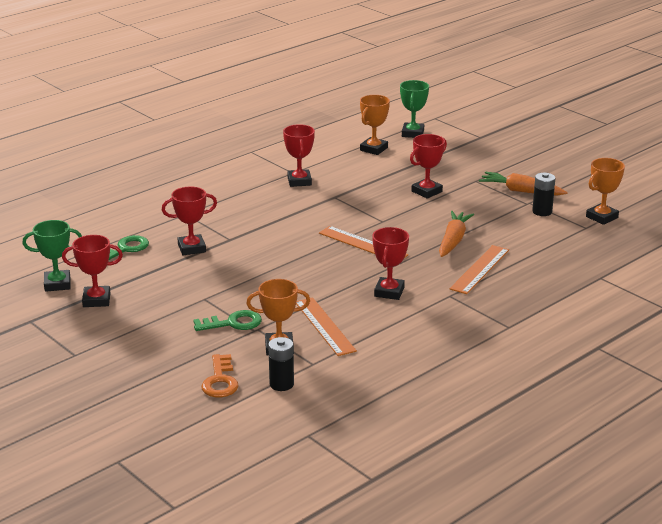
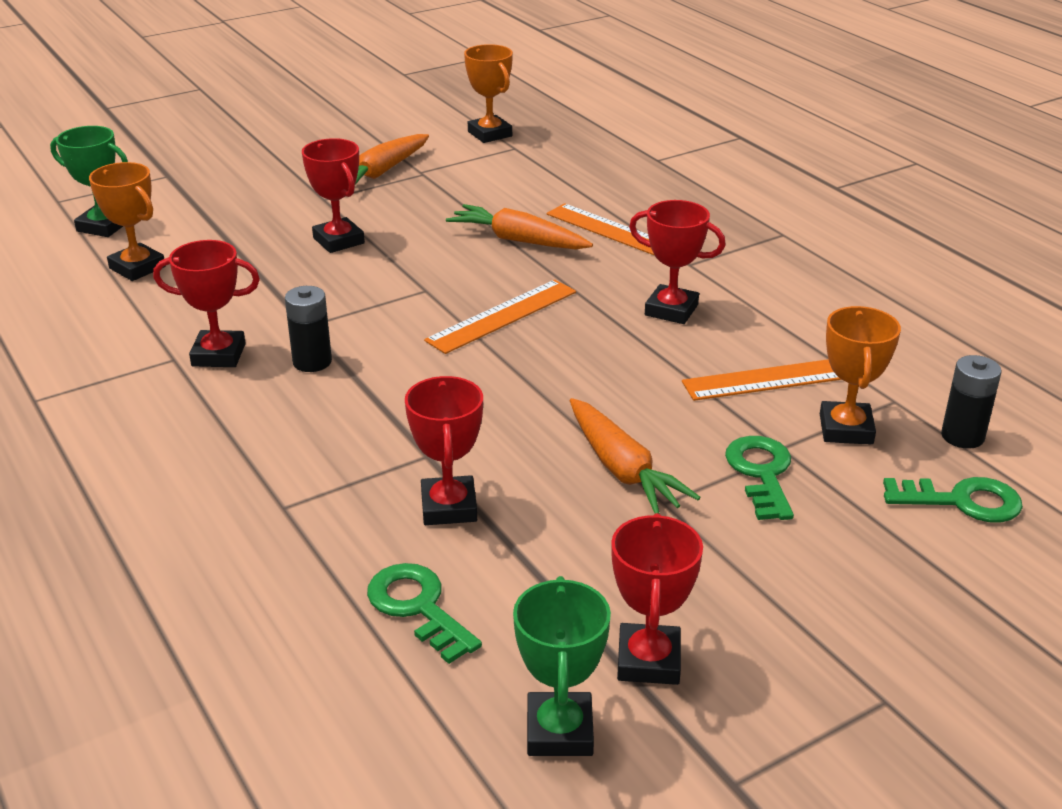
camera: 80 degrees left, 5 degrees up
orange key [201,354,238,397] -> green key [883,477,1023,523]
black battery [532,173,555,216] -> black battery moved to [285,286,332,372]
none -> orange carrot [570,398,701,514]

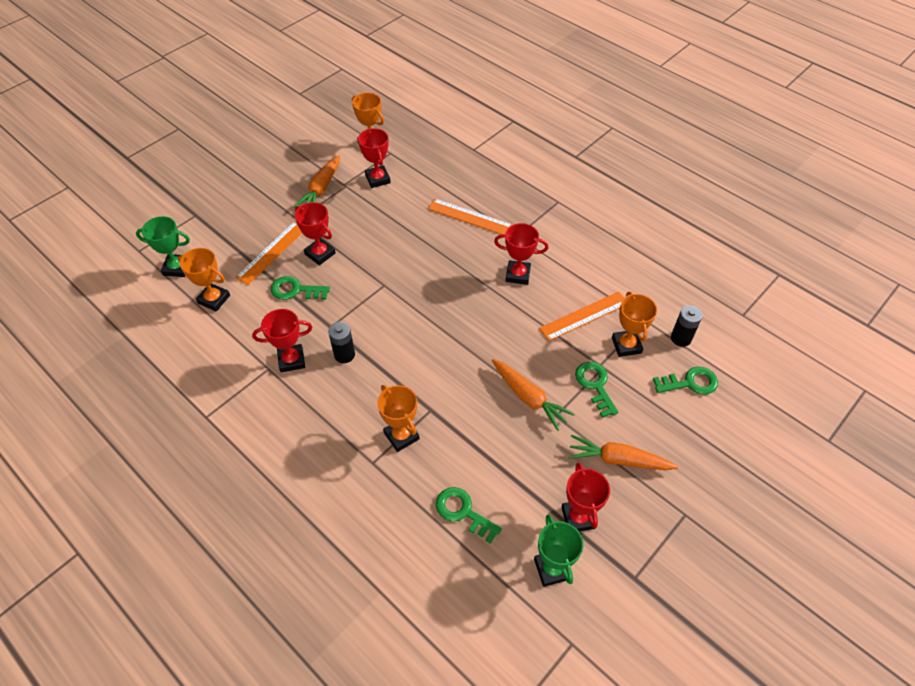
camera: 15 degrees left, 20 degrees up
red trophy [405,376,483,525] -> red trophy moved to [358,128,391,188]
orange ruler [424,280,576,354] -> orange ruler moved to [235,221,302,285]
orange carrot [446,204,593,249] -> orange carrot moved to [568,435,679,471]
none -> green key [271,276,330,300]
none -> orange trophy [377,385,420,452]

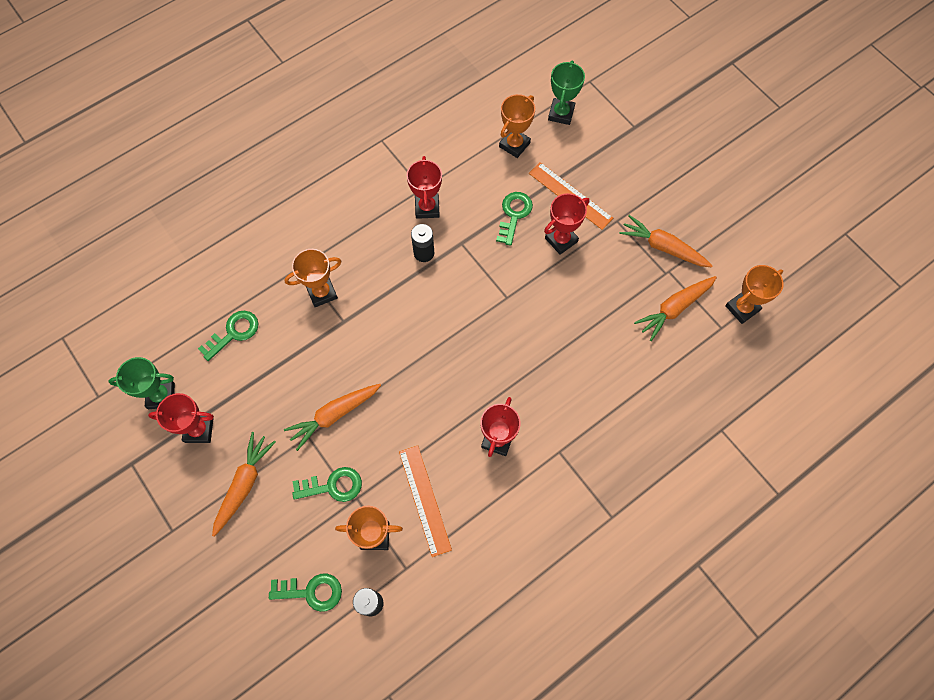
camera: 100 degrees right, 15 degrees up
red trophy [358,128,391,188] -> orange carrot [634,276,717,341]
orange ruler [428,199,512,234] -> none
green key [653,367,718,395] -> green key turned 90 degrees counterclockwise [269,573,342,612]

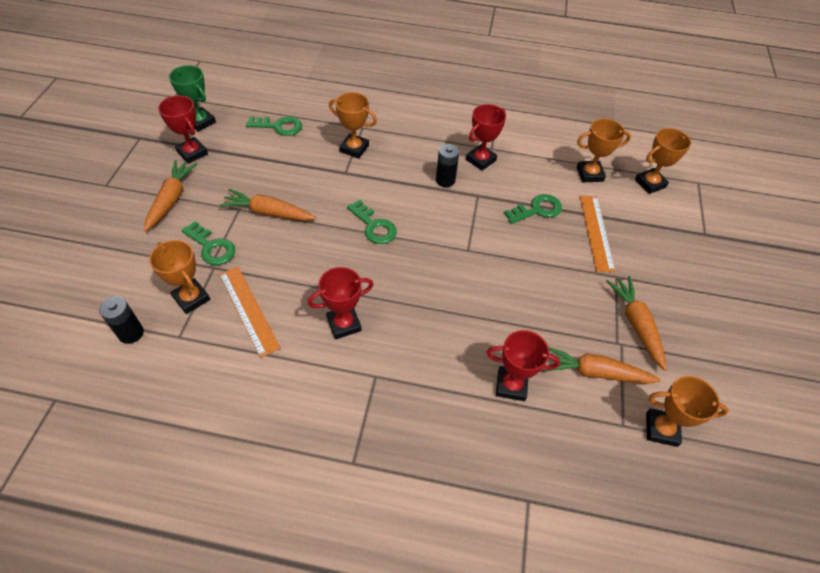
camera: 45 degrees right, 15 degrees down
orange carrot [212,432,276,537] -> orange carrot turned 60 degrees counterclockwise [144,160,197,232]
green key [269,573,342,612] -> green key moved to [347,200,397,244]
orange ruler [399,445,452,557] -> orange ruler turned 60 degrees counterclockwise [219,267,281,358]
red trophy [544,193,589,255] -> red trophy moved to [487,330,560,401]
green trophy [548,60,585,125] -> orange trophy [635,128,691,194]

